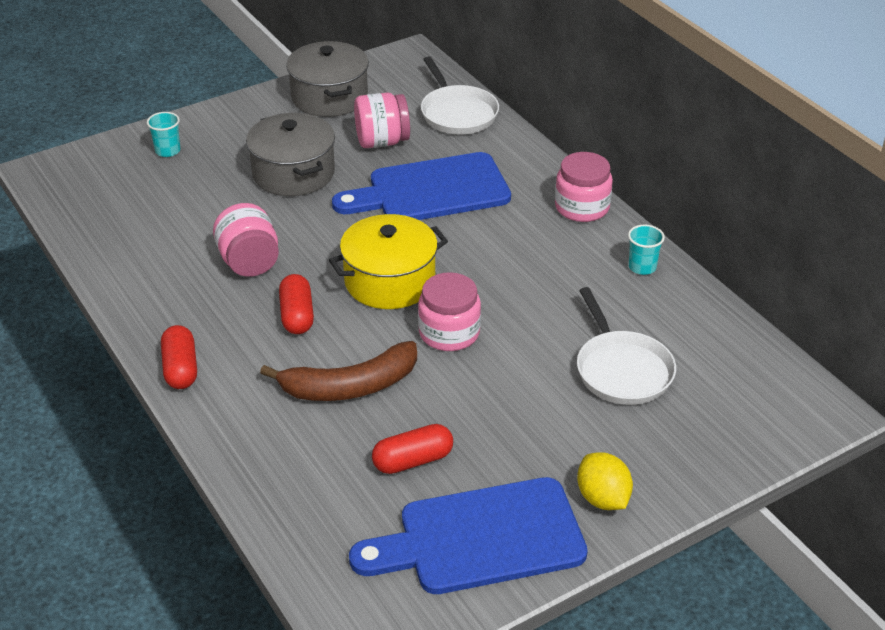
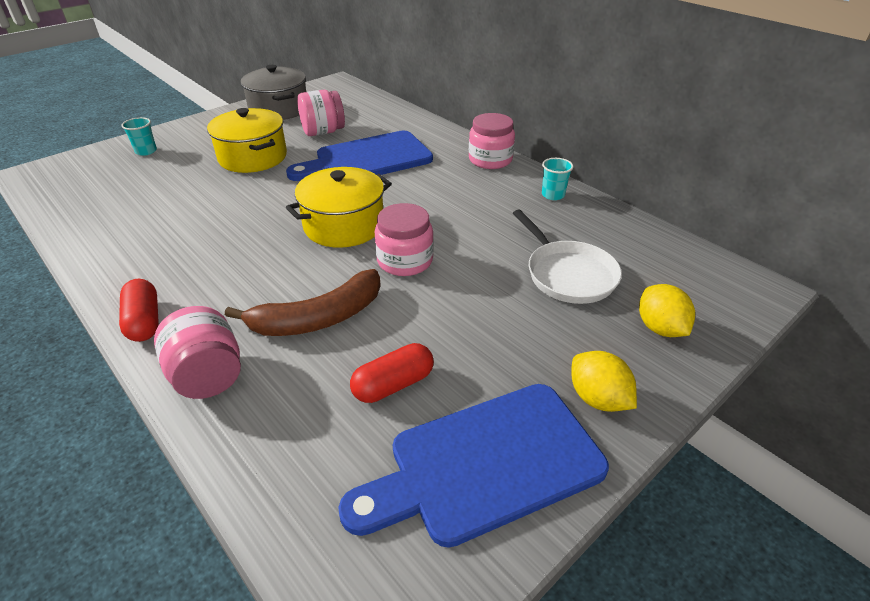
camera: 10 degrees left, 0 degrees up
pink jar [213,203,279,277] -> pink jar moved to [154,306,241,399]
grey pot [246,113,335,196] -> yellow pot [207,108,287,173]
red capsule [279,274,314,334] -> none
white pan [421,57,499,134] -> none
none -> yellow lemon [639,284,695,337]

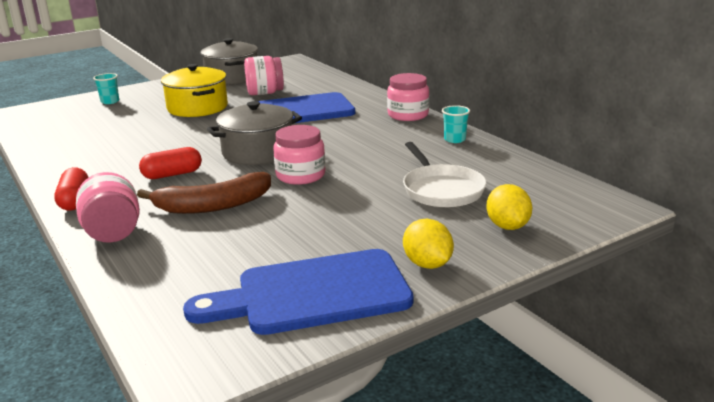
camera: 10 degrees right, 15 degrees down
yellow pot [286,167,392,248] -> grey pot [207,101,302,165]
red capsule [350,343,434,403] -> red capsule moved to [139,147,202,179]

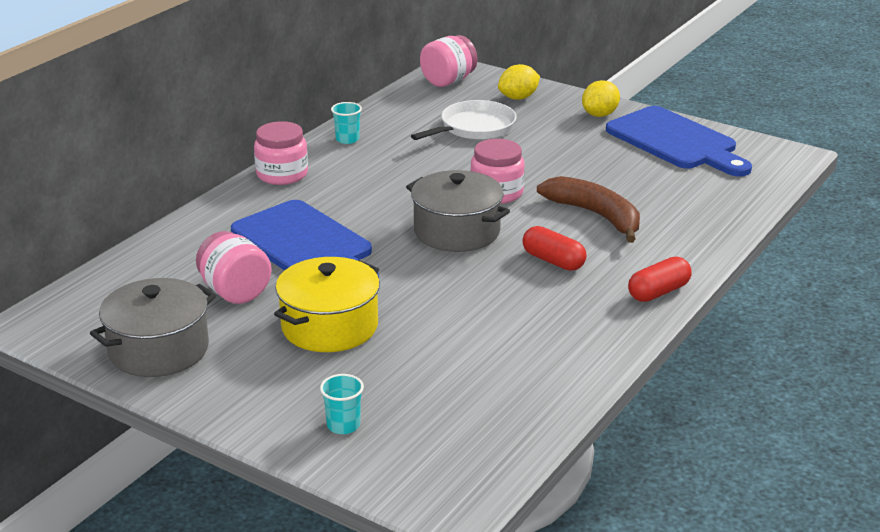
camera: 115 degrees left, 5 degrees up
pink jar [76,172,140,243] -> pink jar moved to [420,35,477,87]

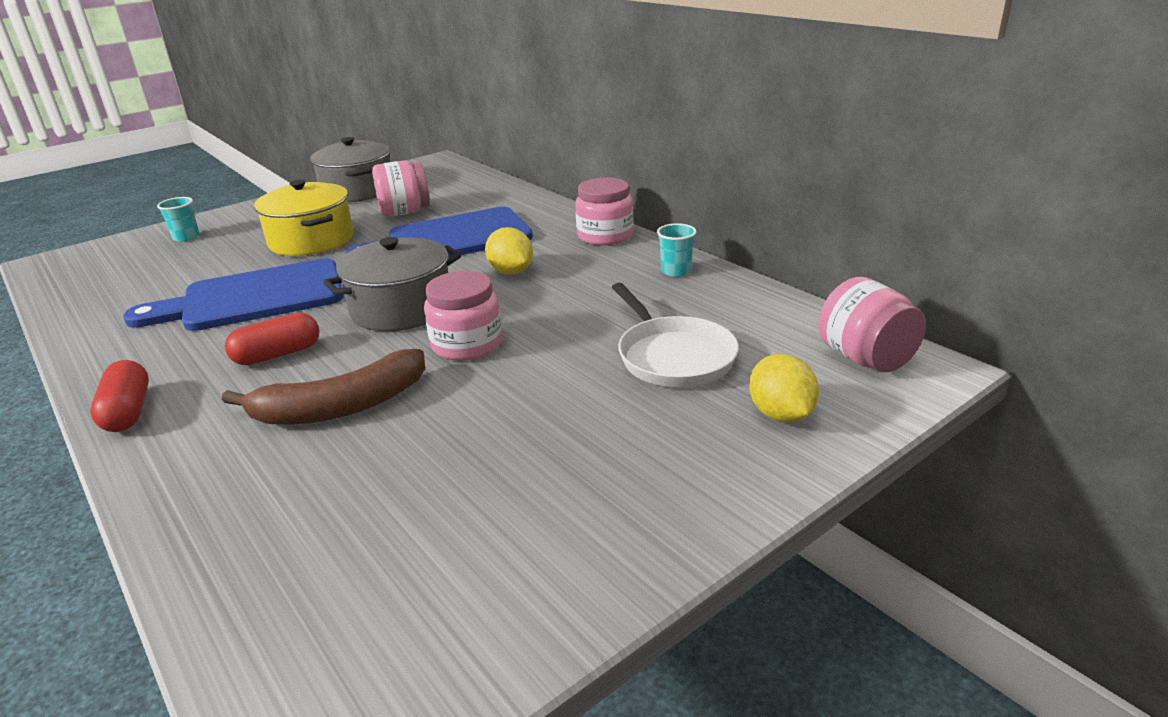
camera: 110 degrees right, 0 degrees up
yellow lemon [582,80,620,117] -> yellow lemon moved to [485,227,533,275]
blue cutting board [606,106,752,177] -> blue cutting board moved to [123,258,344,331]

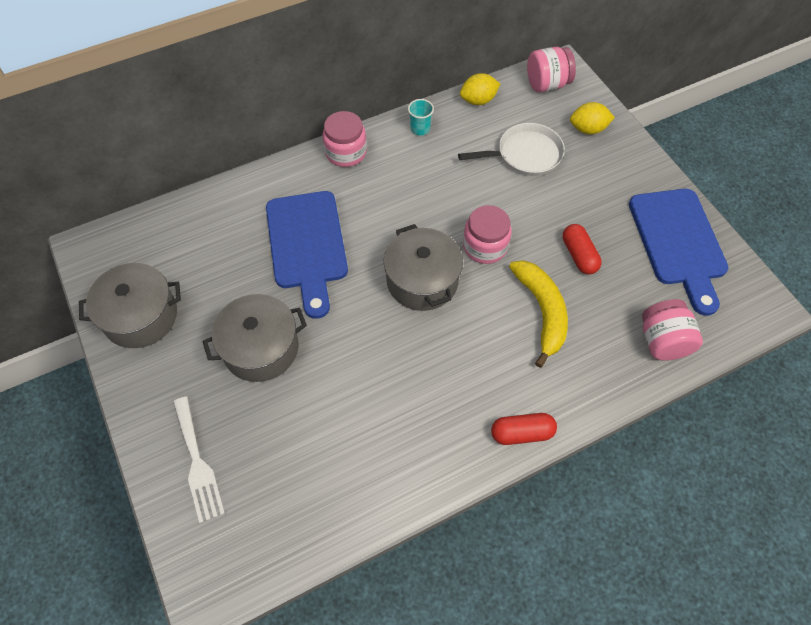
camera: 80 degrees left, 30 degrees up
blue cutting board [123,258,344,331] -> blue cutting board moved to [629,189,728,316]
turquoise cup [157,197,199,242] -> white fork [173,396,225,523]
brown banana [222,349,425,425] -> yellow banana [509,260,568,368]
red capsule [225,313,320,365] -> red capsule moved to [563,224,602,275]
yellow pot [254,179,354,256] -> grey pot [202,294,307,382]
pink jar [372,160,430,217] -> pink jar moved to [642,299,703,361]
yellow lemon [485,227,533,275] -> yellow lemon moved to [460,73,500,105]

